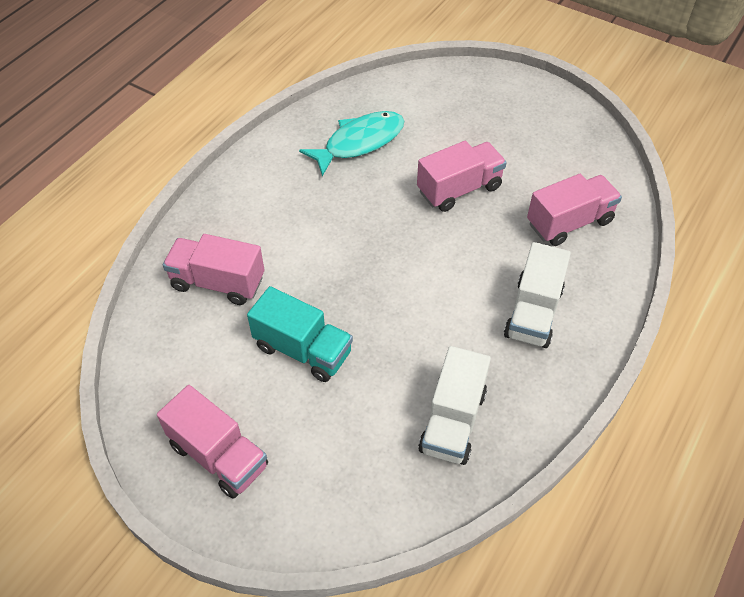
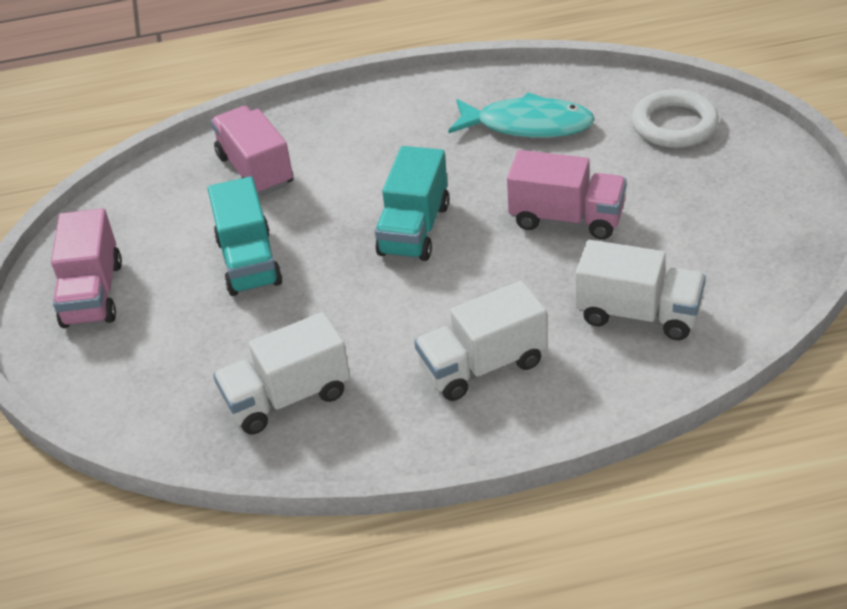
camera: 50 degrees right, 10 degrees down
pink truck [527,174,622,246] -> white truck [576,240,706,340]
none -> turquoise truck [375,146,449,261]
none -> white ring [632,89,719,148]

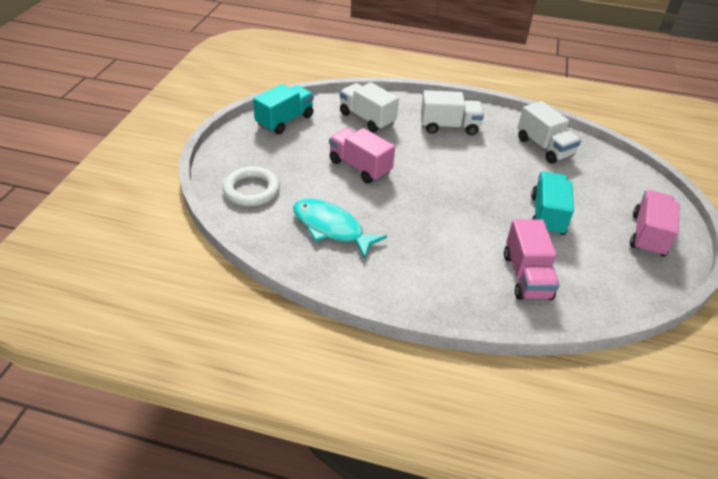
camera: 160 degrees left, 0 degrees up
white truck [213,312,350,435] -> white truck turned 60 degrees clockwise [518,101,581,164]
turquoise truck [375,146,449,261] -> turquoise truck moved to [253,84,314,135]

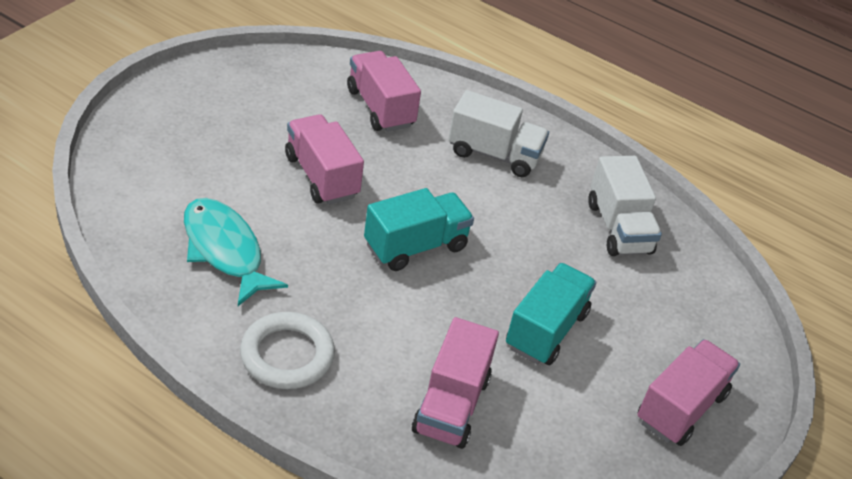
camera: 15 degrees right, 0 degrees up
white ring [223,166,280,207] -> white ring moved to [240,312,335,389]
turquoise truck [253,84,314,135] -> turquoise truck moved to [364,188,474,271]
white truck [340,82,399,132] -> pink truck [347,51,421,132]

